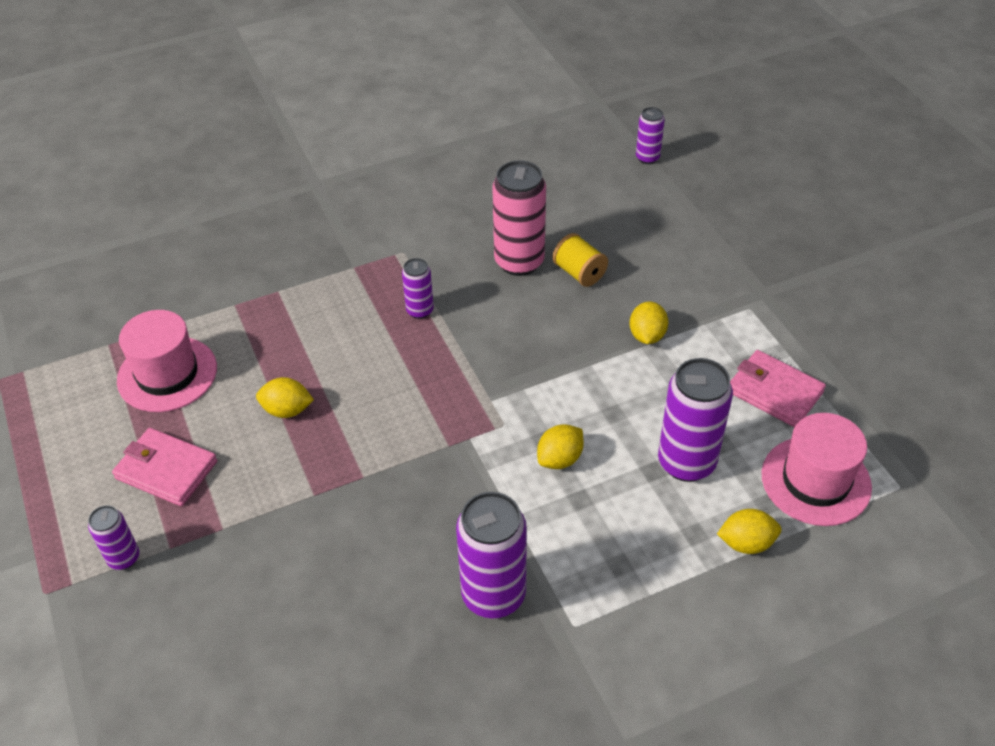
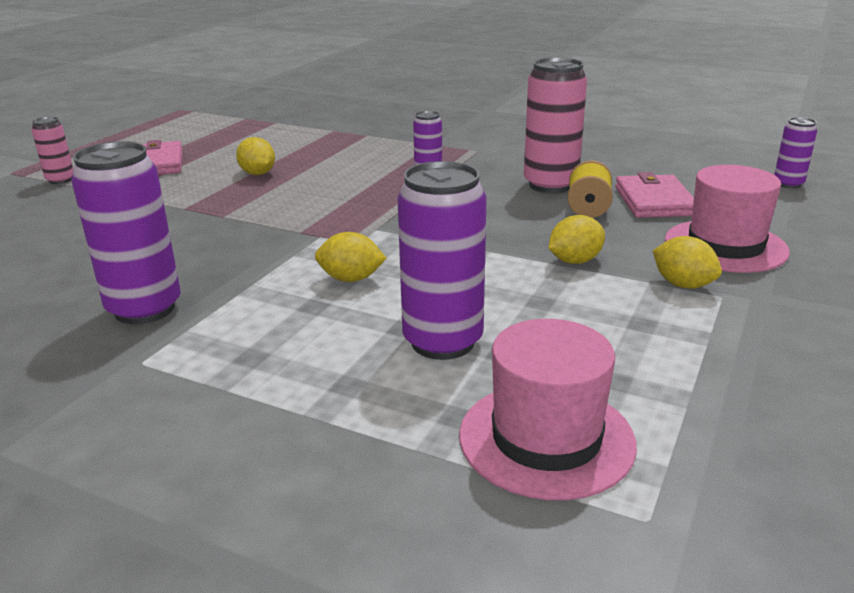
camera: 50 degrees right, 20 degrees down
purple can [88,505,139,570] -> pink can [32,117,74,184]
pink hat [117,310,217,412] -> pink hat moved to [665,165,790,273]
yellow lemon [717,509,781,554] -> yellow lemon moved to [653,236,722,289]
pink wallet [730,350,826,427] -> pink wallet moved to [615,172,694,218]

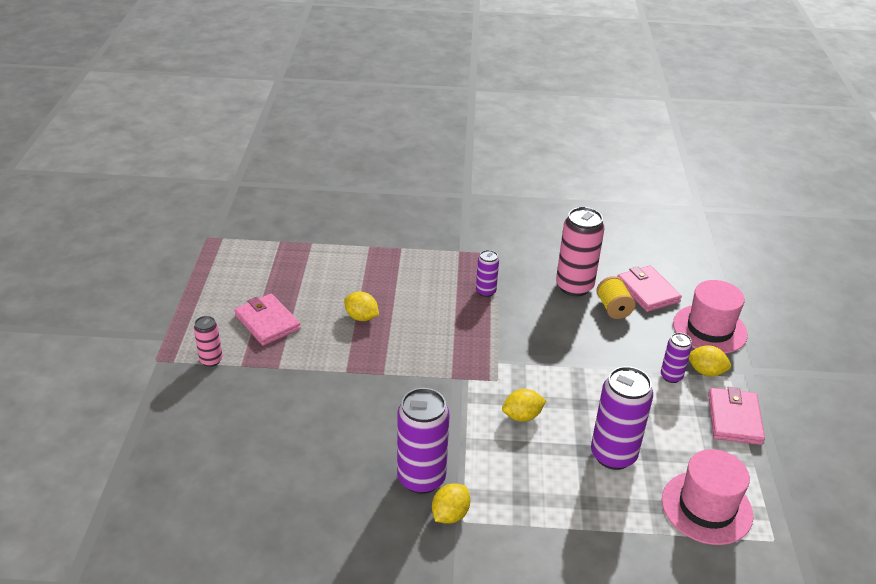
camera: 25 degrees left, 10 degrees up
yellow lemon [549,215,605,264] -> yellow lemon moved to [432,483,470,524]
purple can [774,117,817,189] -> purple can moved to [661,333,692,383]
none -> pink wallet [708,387,765,445]

